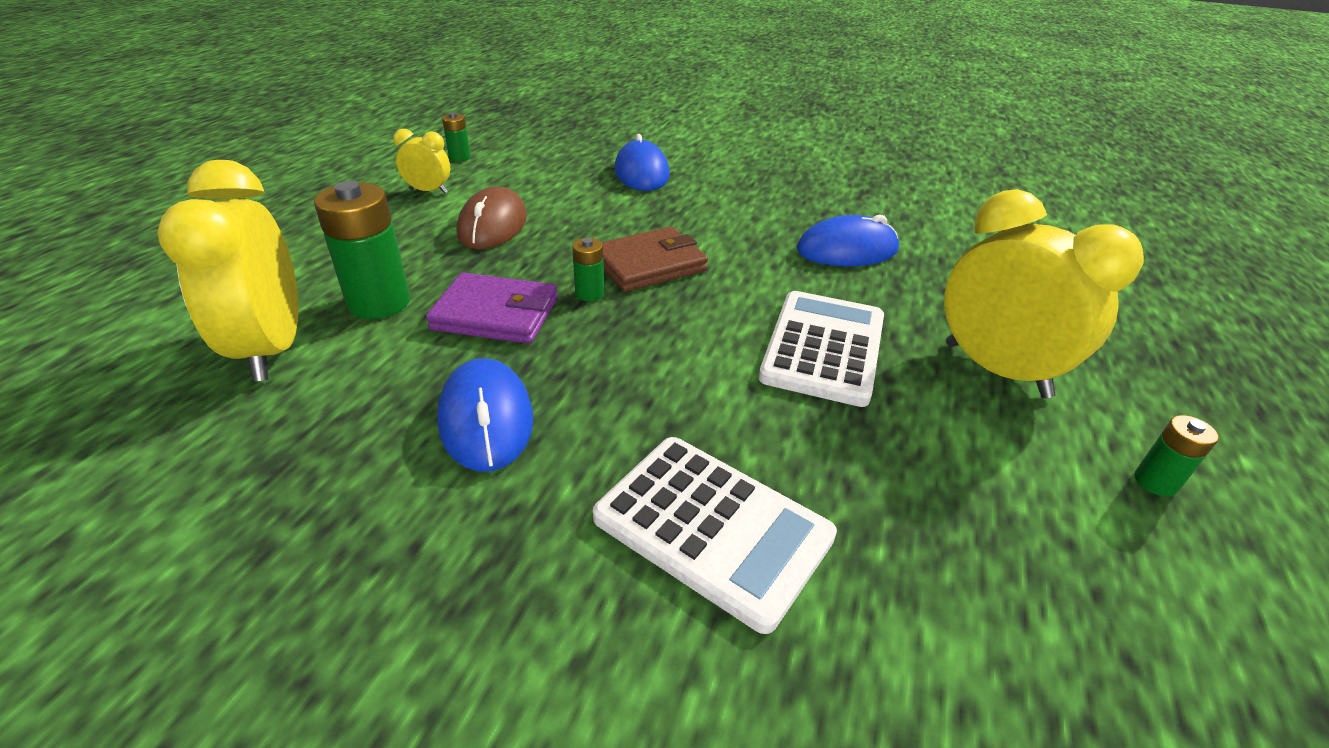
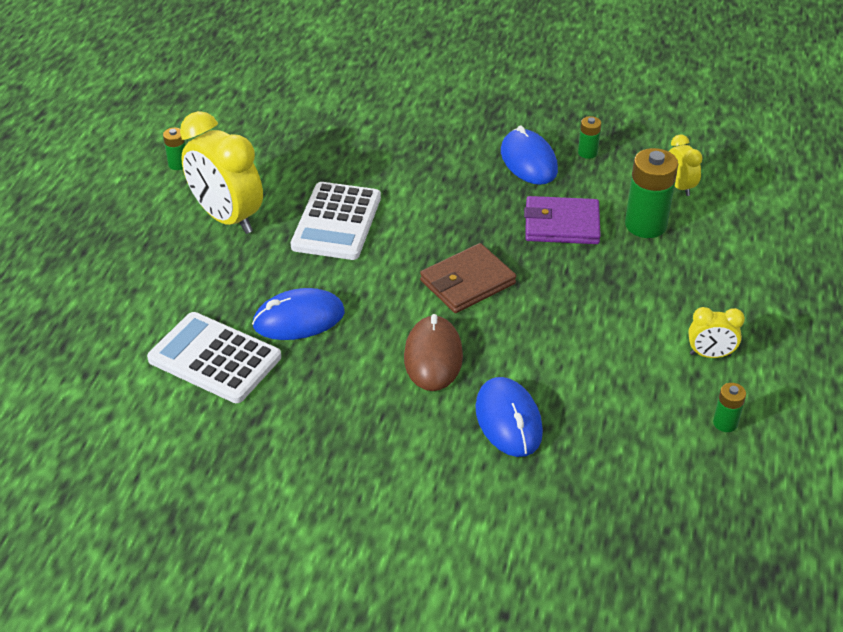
camera: 175 degrees right, 5 degrees up
yellow clock [157,160,298,382] -> yellow clock [669,135,703,196], size x0.49
brown mouse [457,187,527,249] -> brown mouse moved to [404,314,463,391]
green battery [572,238,604,301] -> green battery moved to [578,116,601,159]
white calculator [593,437,837,634] -> white calculator moved to [147,312,281,403]

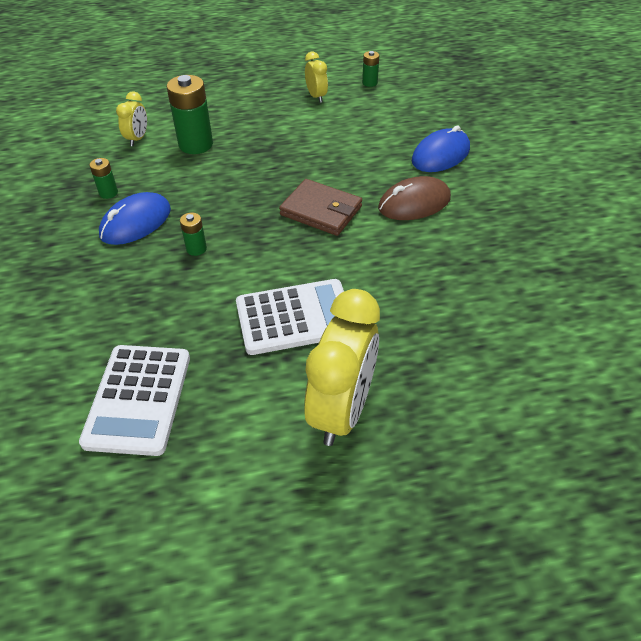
camera: 115 degrees left, 5 degrees up
white calculator [147,312,281,403] -> white calculator moved to [79,345,190,456]
green battery [163,128,186,170] -> green battery moved to [180,213,207,256]
blue mouse [252,288,345,340] -> none
purple wallet [524,196,601,244] -> none
yellow clock [669,135,703,196] -> yellow clock turned 150 degrees clockwise [116,91,147,146]

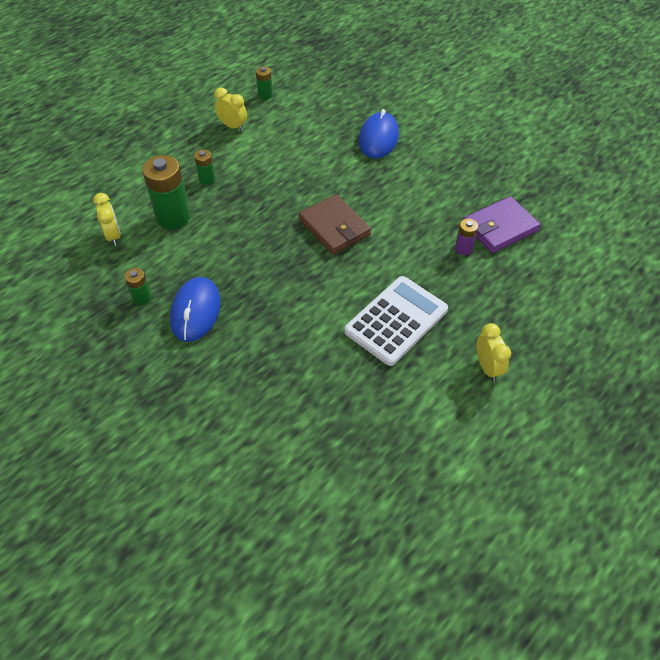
camera: 35 degrees left, 5 degrees up
white calculator [79,345,190,456] -> none
green battery [180,213,207,256] -> green battery moved to [194,149,215,185]
brown wallet [279,179,362,236] -> brown wallet turned 60 degrees clockwise [299,194,371,255]
yellow clock [304,289,380,446] -> yellow clock [477,323,511,381], size x0.49
brown mouse [378,176,451,220] -> none
none -> purple battery [455,219,478,255]
none -> purple wallet [464,196,541,253]

